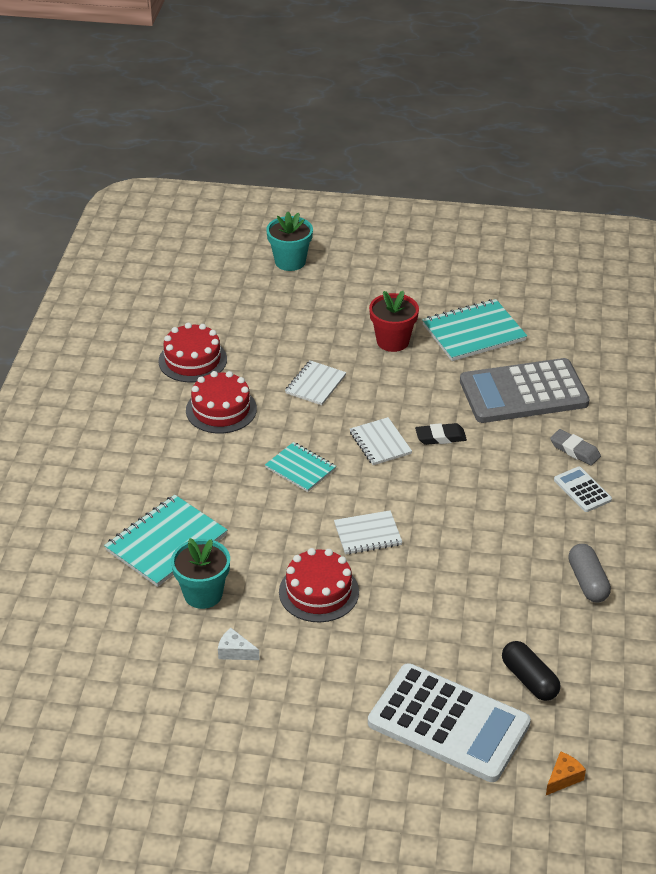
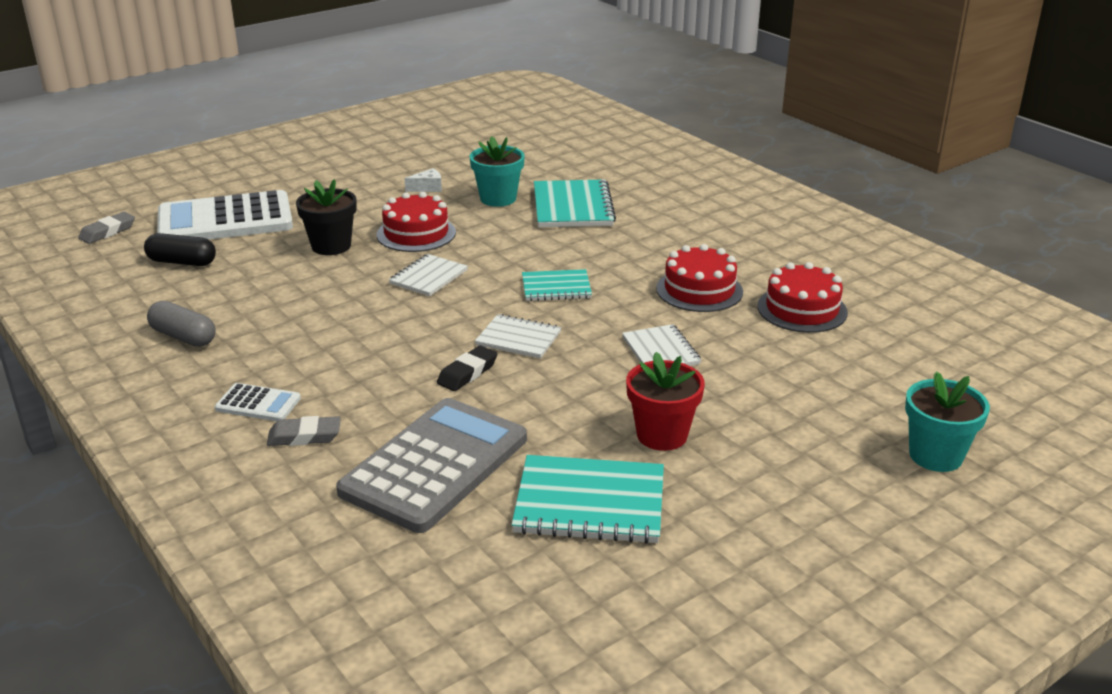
camera: 135 degrees right, 10 degrees down
turquoise notebook [422,299,527,361] -> turquoise notebook turned 75 degrees clockwise [511,455,664,544]
orange cheese [546,751,586,795] -> grey eraser [78,212,135,244]
none -> black flower pot [296,179,357,255]

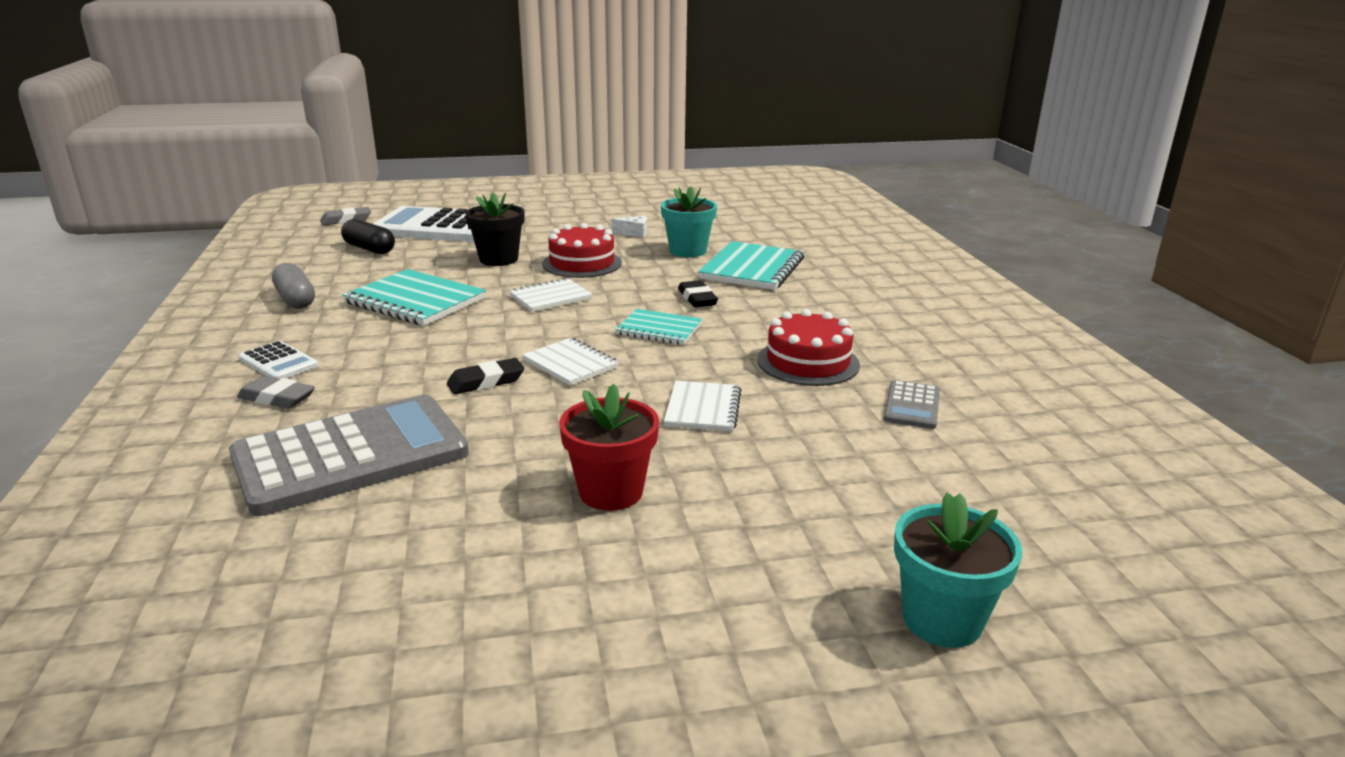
camera: 25 degrees right, 5 degrees down
turquoise notebook [511,455,664,544] -> turquoise notebook moved to [342,269,486,326]
red cake [757,262,848,333] -> grey calculator [883,380,940,429]
none -> black eraser [678,280,718,307]

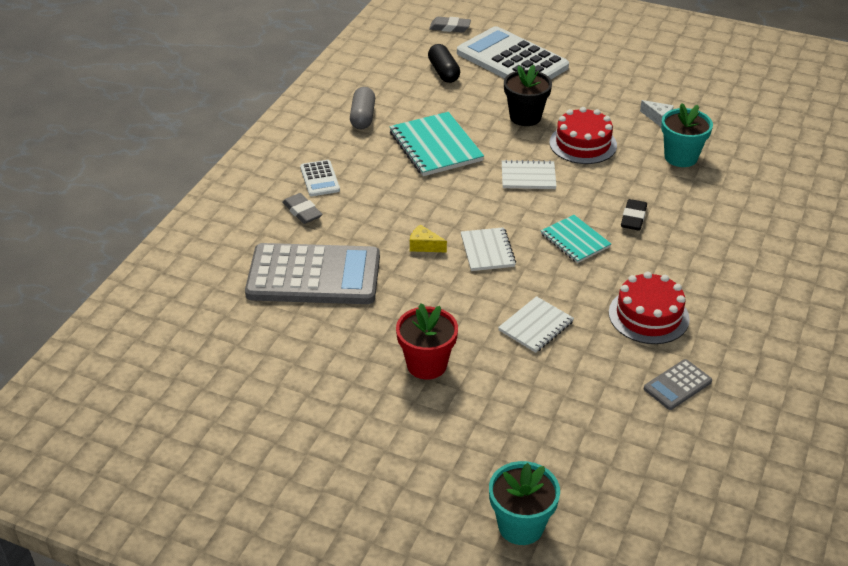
camera: 35 degrees right, 15 degrees up
black eraser [447,358,524,394] -> yellow cheese [410,224,447,252]
turquoise notebook [698,241,804,290] -> none

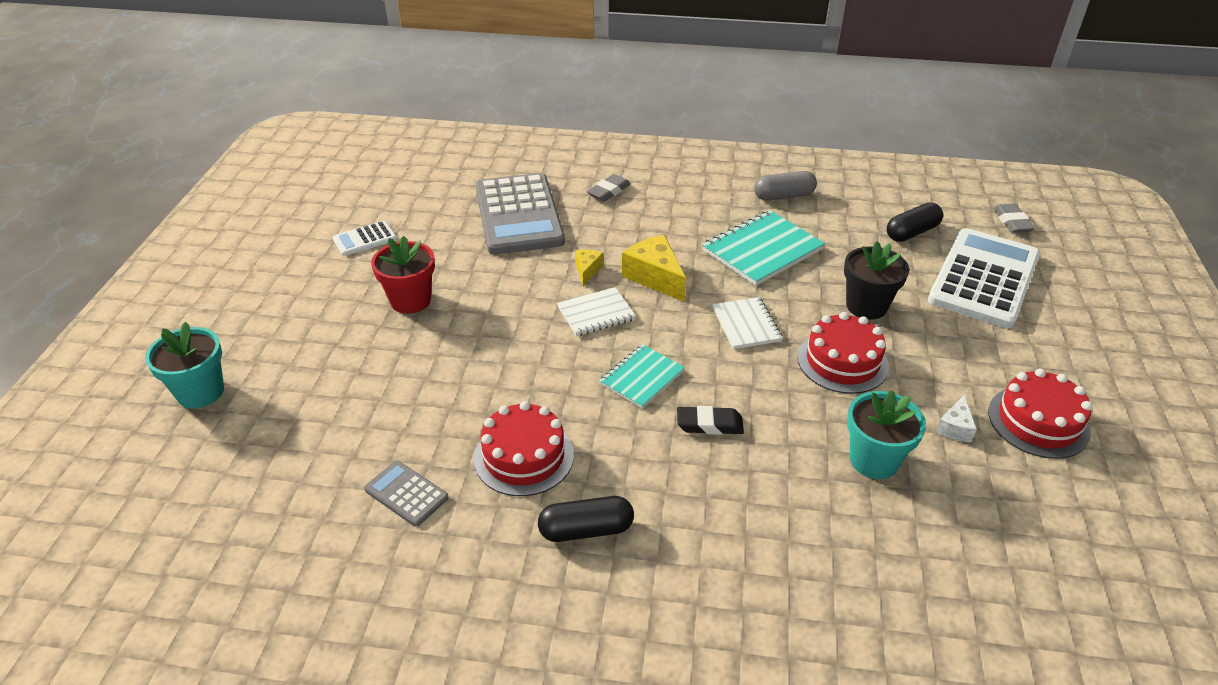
camera: 75 degrees right, 0 degrees up
white calculator [300,160,340,196] -> white calculator moved to [333,221,397,256]
white notebook [498,296,574,353] -> none
none -> black capsule [538,496,634,542]
none -> yellow cheese [622,235,686,302]
none -> red cake [988,369,1093,459]

